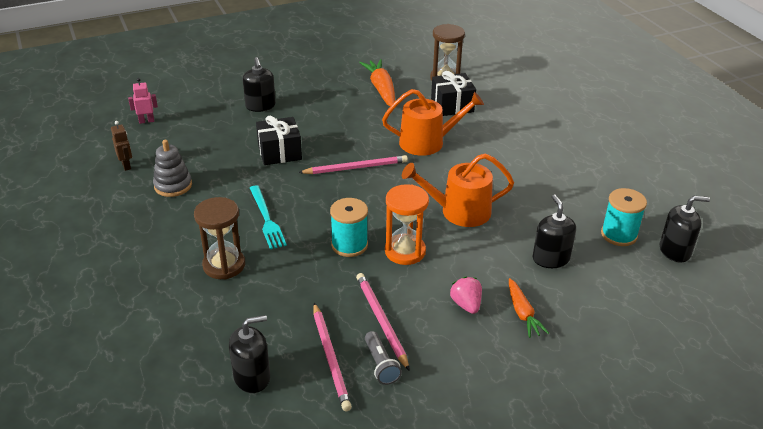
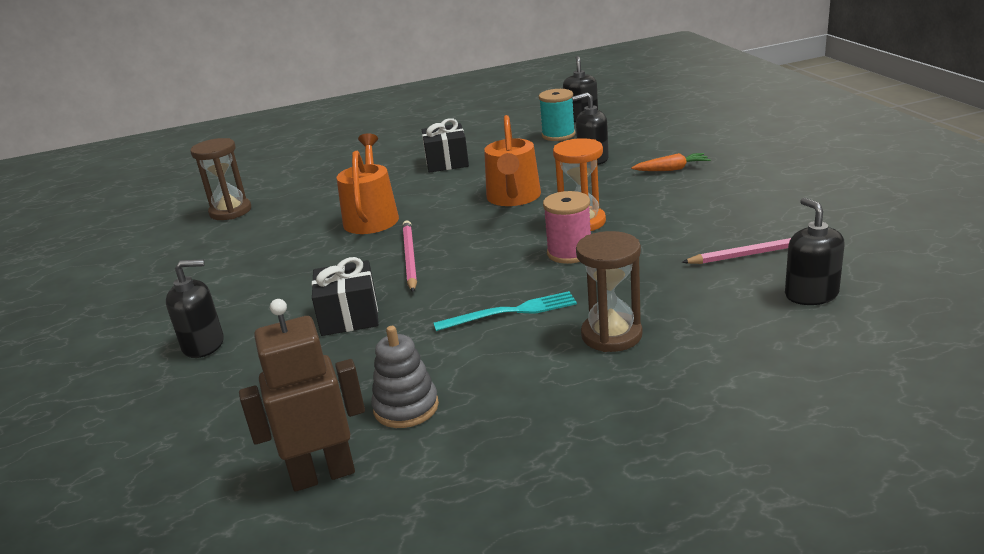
camera: 80 degrees left, 10 degrees down
brown robot [111,121,132,171] -> brown robot [239,299,365,492], size x1.94
pink robot [128,78,158,124] -> none
turquoise spool [330,198,368,257] -> pink spool [543,191,591,264]
pink pencil [356,273,410,371] -> none
orange carrot [359,59,395,106] -> none
grey flashlight [365,331,402,385] -> none
black gift [431,71,476,116] -> black gift moved to [422,118,469,173]
pink strawberry [450,276,482,314] -> none

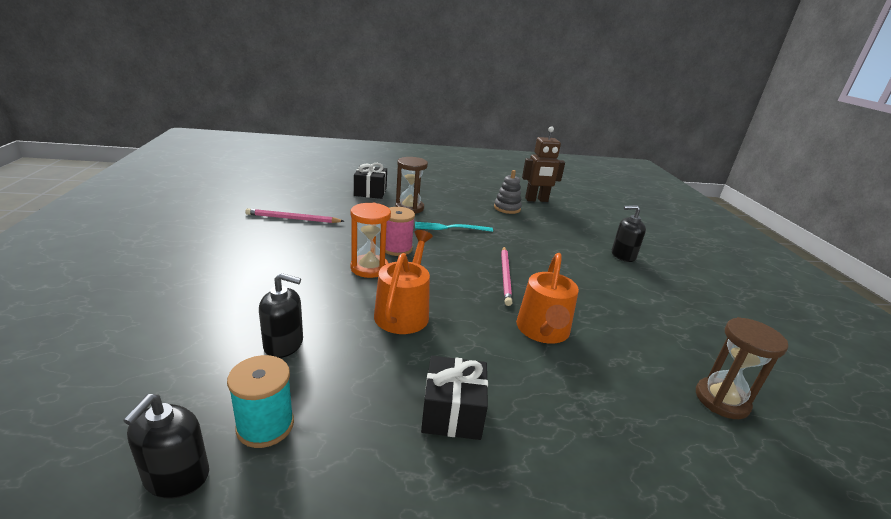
camera: 175 degrees left, 0 degrees up
black gift [312,257,379,336] -> black gift moved to [354,163,387,199]
orange carrot [631,153,711,171] -> none
black soap dispenser [785,198,845,305] -> none

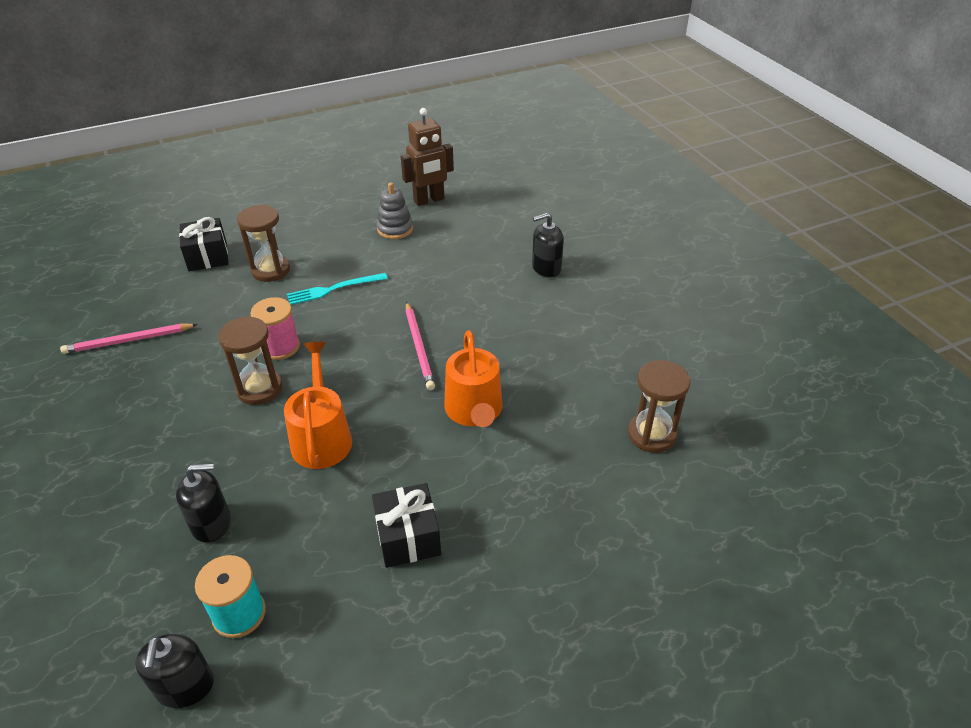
camera: 15 degrees left, 15 degrees up
orange hourglass [350,203,391,278] -> brown hourglass [218,317,282,405]

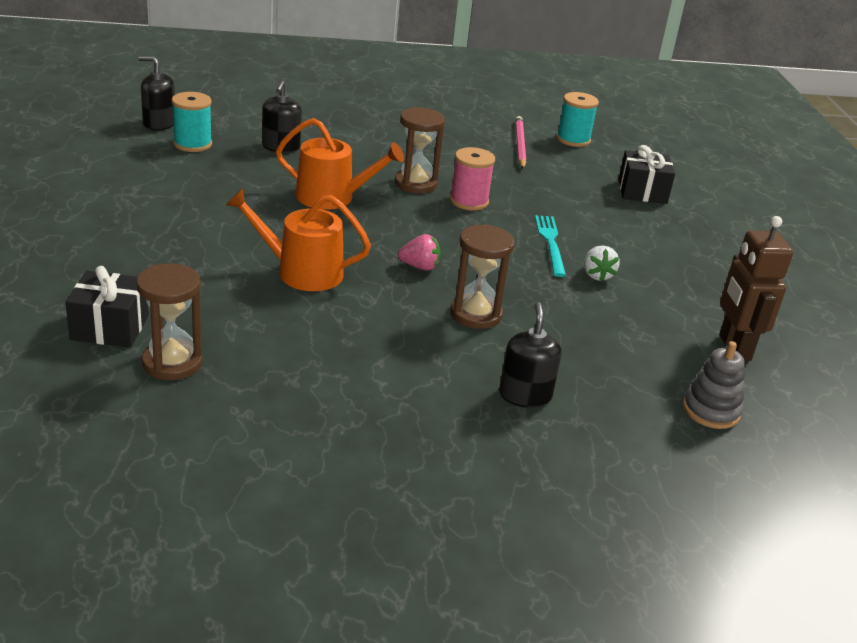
camera: 105 degrees right, 10 degrees down
brown hourglass [237,205,290,282] -> brown hourglass moved to [450,224,515,329]
black gift [372,483,441,568] -> black gift moved to [65,266,149,348]
grey stacking toy [377,182,413,239] -> grey stacking toy moved to [683,341,745,429]
pink pencil [406,302,435,390] -> pink strawberry [398,234,440,271]
none -> turquoise spool [557,92,599,147]
none -> white strawberry [584,246,619,282]

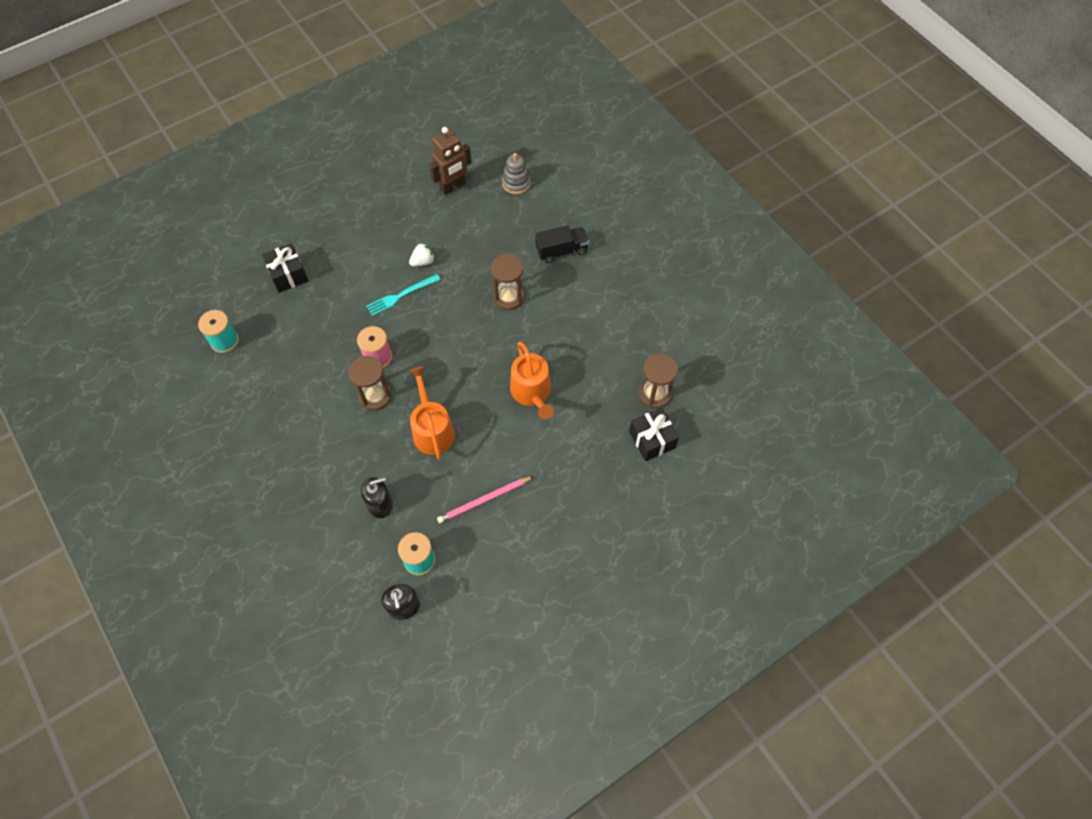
camera: 115 degrees left, 30 degrees up
pink strawberry [398,234,440,271] -> none
black soap dispenser [499,302,562,408] -> black truck [535,225,589,263]
pink pencil [515,116,526,169] -> pink pencil moved to [437,476,534,523]

